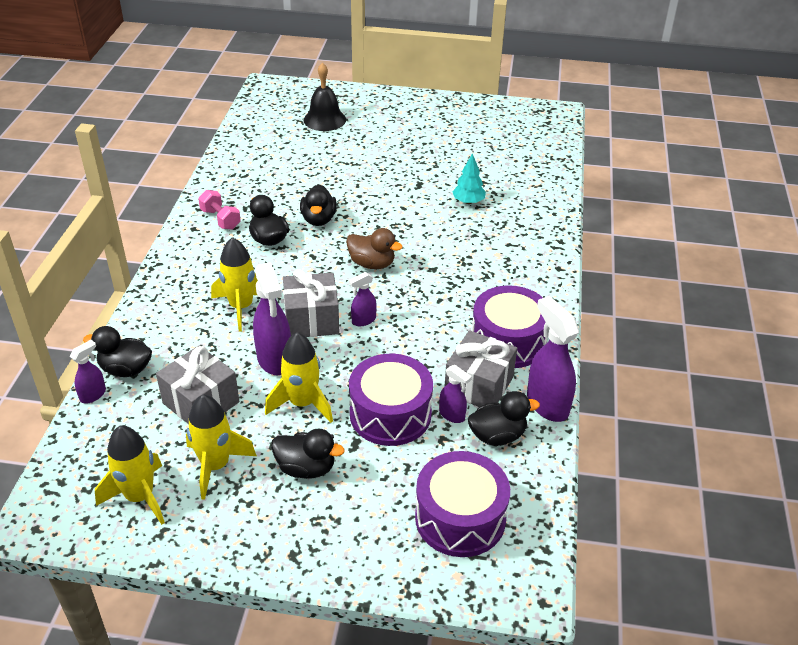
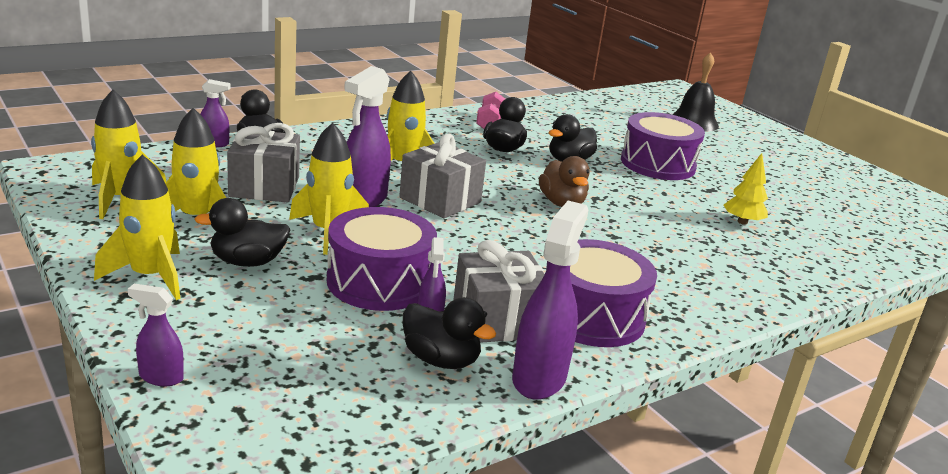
camera: 45 degrees right, 15 degrees down
black duck [271,429,344,479] -> black duck turned 105 degrees clockwise [195,198,291,267]
purple spray bottle [349,272,377,326] -> purple spray bottle moved to [128,284,184,386]
purple drum [415,451,510,557] -> purple drum moved to [621,112,705,180]
turquoise tree [452,153,486,204] -> yellow tree [723,153,768,225]
none -> yellow rocket [94,155,180,300]

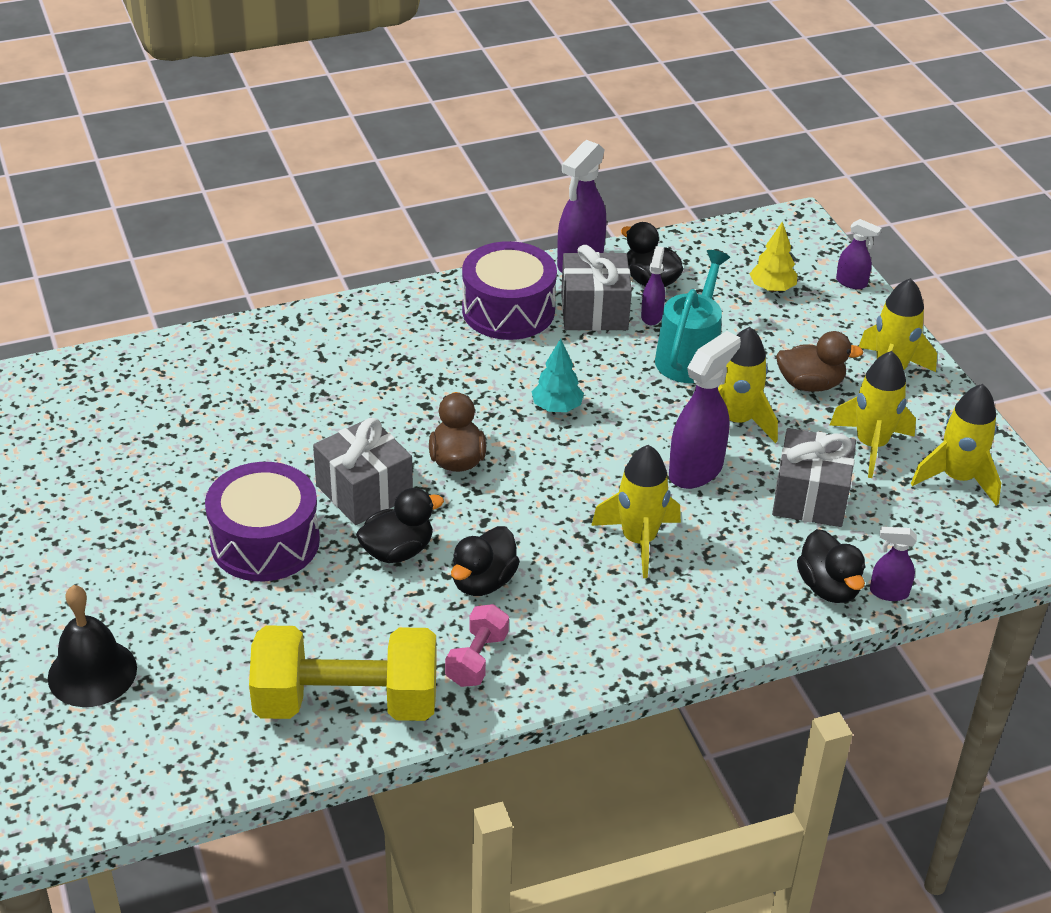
camera: 165 degrees left, 15 degrees up
black duck [195,198,291,267] -> brown duck [776,331,863,392]
purple drum [327,207,437,311] -> turquoise watering can [655,250,730,383]
grey gift [399,134,486,218] -> grey gift moved to [313,417,413,525]
yellow tree [723,153,768,225] -> yellow tree moved to [750,221,798,292]
none -> yellow dumbbell [249,625,437,721]
none -> turquoise tree [532,339,584,412]

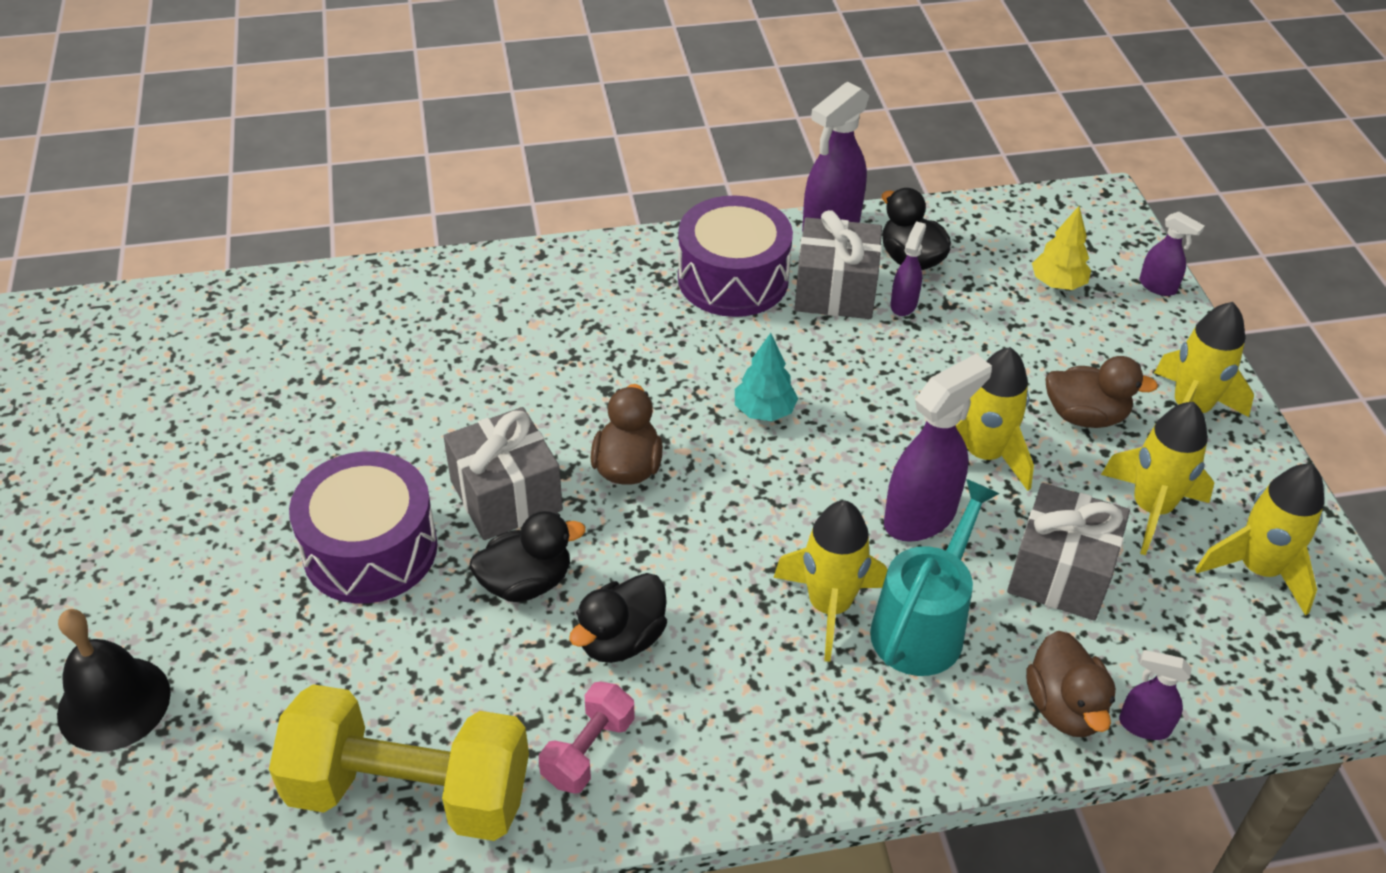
camera: 10 degrees right, 5 degrees up
turquoise watering can [655,250,730,383] -> turquoise watering can moved to [870,479,1000,676]
black duck [797,529,865,603] -> brown duck [1026,631,1116,737]

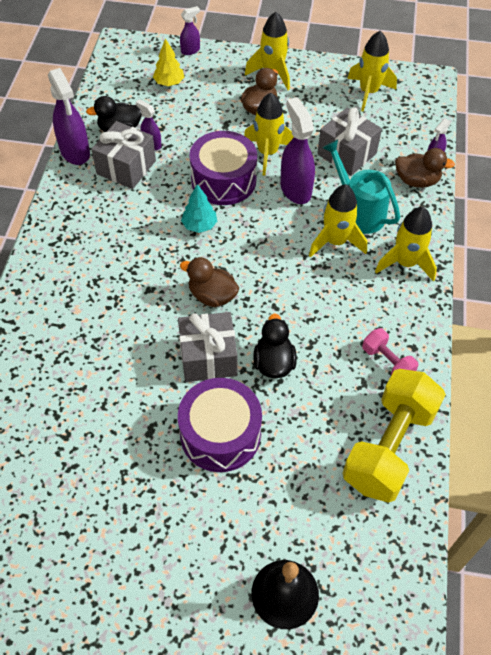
camera: 70 degrees left, 10 degrees up
black duck [569,573,667,663] -> none
purple drum [678,196,793,317] -> purple drum moved to [190,131,257,205]
yellow rocket [1101,402,1214,555] -> yellow rocket moved to [375,207,437,282]

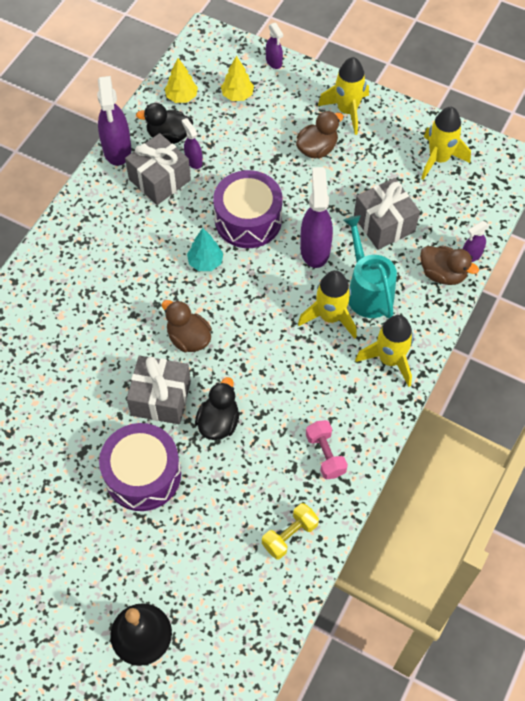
camera: 20 degrees right, 5 degrees up
purple spray bottle [180,6,200,55] -> purple spray bottle turned 75 degrees clockwise [266,23,283,69]
yellow rocket [244,93,294,176] -> none
yellow dumbbell [342,369,446,503] -> yellow dumbbell [262,503,319,559], size x0.48
none -> yellow tree [165,58,198,103]

